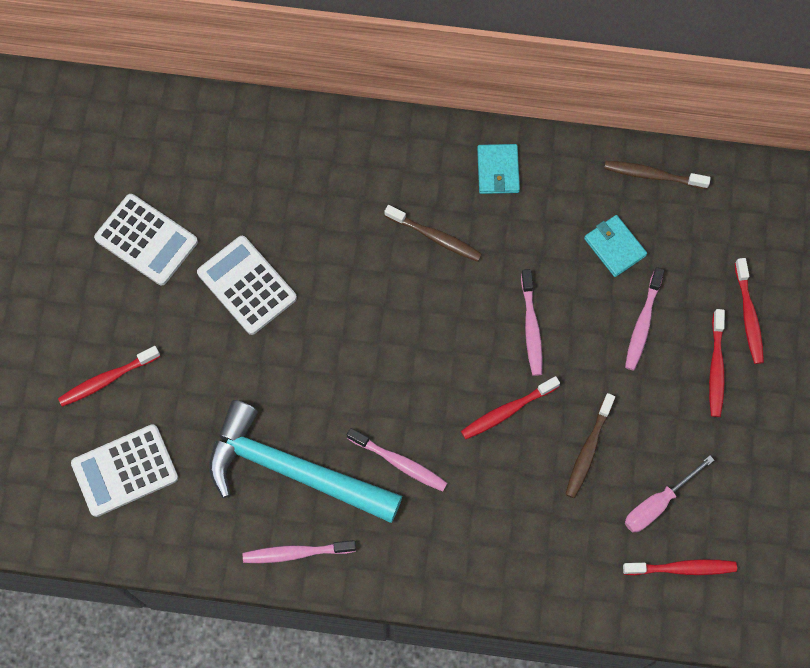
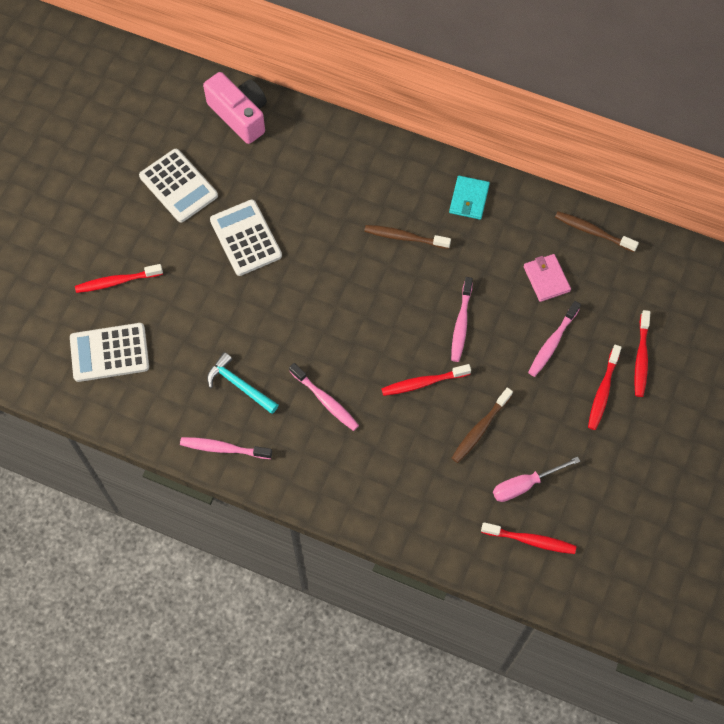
camera: 15 degrees right, 5 degrees down
turquoise hammer [209,400,402,523] -> turquoise hammer [207,352,279,414], size x0.49
brown toothbrush [384,205,482,262] -> brown toothbrush turned 150 degrees clockwise [364,225,451,249]
turquoise wallet [584,215,647,277] -> pink wallet [523,254,571,302]
none -> pink camera [203,72,267,144]

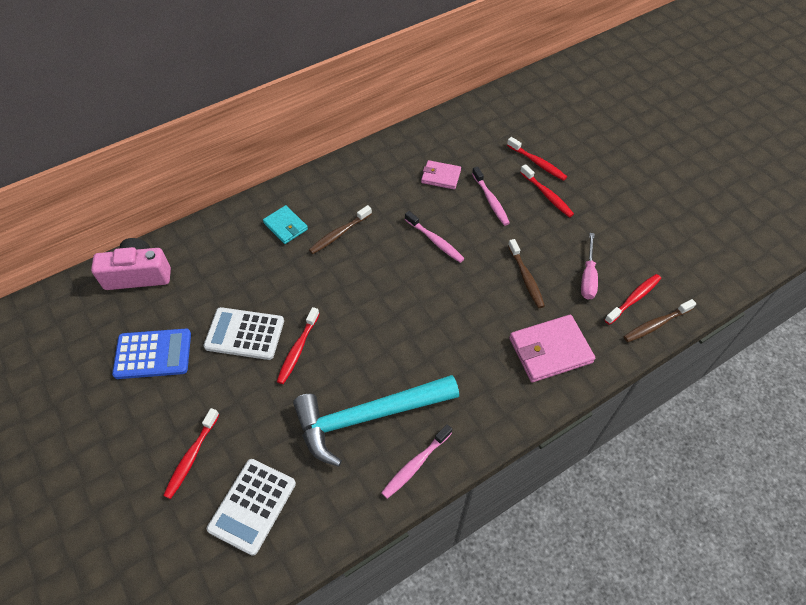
camera: 55 degrees left, 10 degrees down
white calculator [139,149,218,223] -> blue calculator [112,329,191,379]
turquoise hammer [207,352,279,414] -> turquoise hammer [293,375,459,467], size x2.02
pink toothbrush [289,363,359,431] -> none
red toothbrush [381,364,471,396] -> red toothbrush moved to [277,307,319,384]
turquoise wallet [449,176,490,220] -> turquoise wallet moved to [263,205,308,244]
brown toothbrush [555,211,639,252] -> brown toothbrush moved to [624,299,696,342]
none -> pink wallet [509,315,595,382]

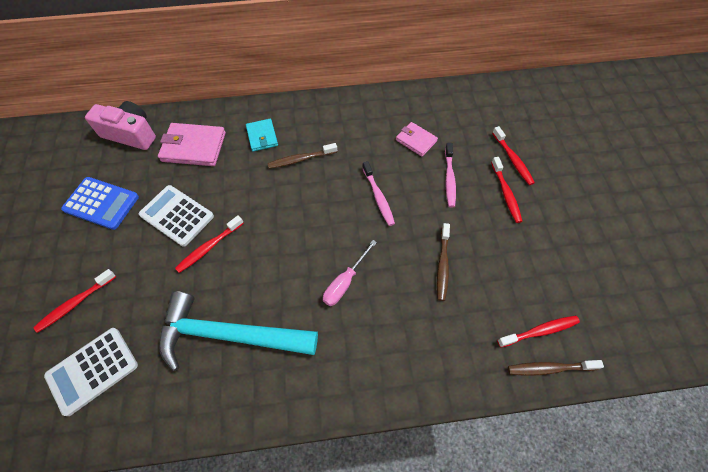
camera: 25 degrees right, 5 degrees up
pink toothbrush [381,424,452,499] -> none
pink wallet [509,315,595,382] -> pink wallet moved to [158,123,226,166]
pink screwdriver [581,233,598,300] -> pink screwdriver moved to [323,240,377,306]

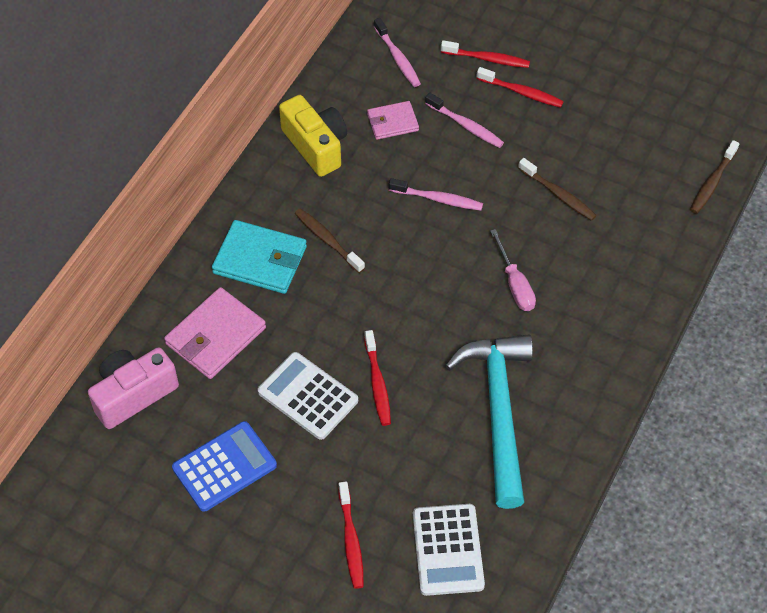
camera: 55 degrees left, 5 degrees down
white calculator [139,185,214,247] -> white calculator turned 60 degrees clockwise [258,352,358,440]
turquoise hammer [159,291,318,371] -> turquoise hammer turned 135 degrees clockwise [445,334,533,509]
turquoise wallet [246,119,278,151] -> turquoise wallet [212,220,307,294], size x1.65
brown toothbrush [267,143,337,169] -> brown toothbrush turned 120 degrees clockwise [295,208,365,273]
red toothbrush [497,315,580,347] -> none
none -> yellow camera [279,95,347,177]
none -> pink toothbrush [374,18,421,87]

